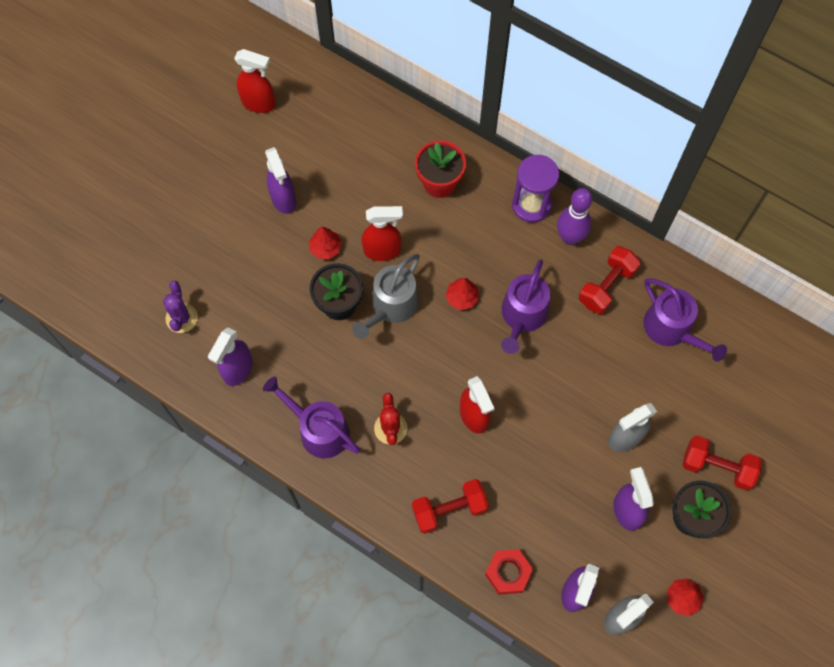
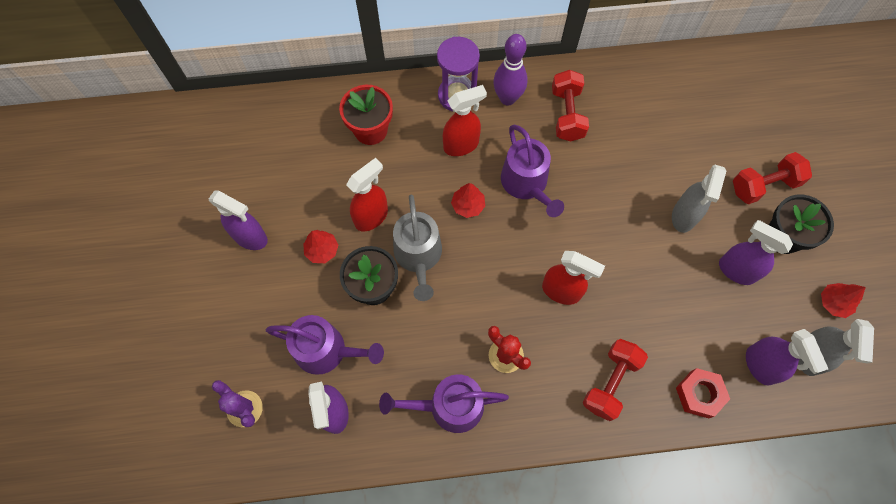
camera: 40 degrees left, 0 degrees up
red spray bottle [234,49,276,113] -> red spray bottle moved to [443,85,487,156]
purple watering can [643,278,727,362] -> purple watering can moved to [266,315,384,375]

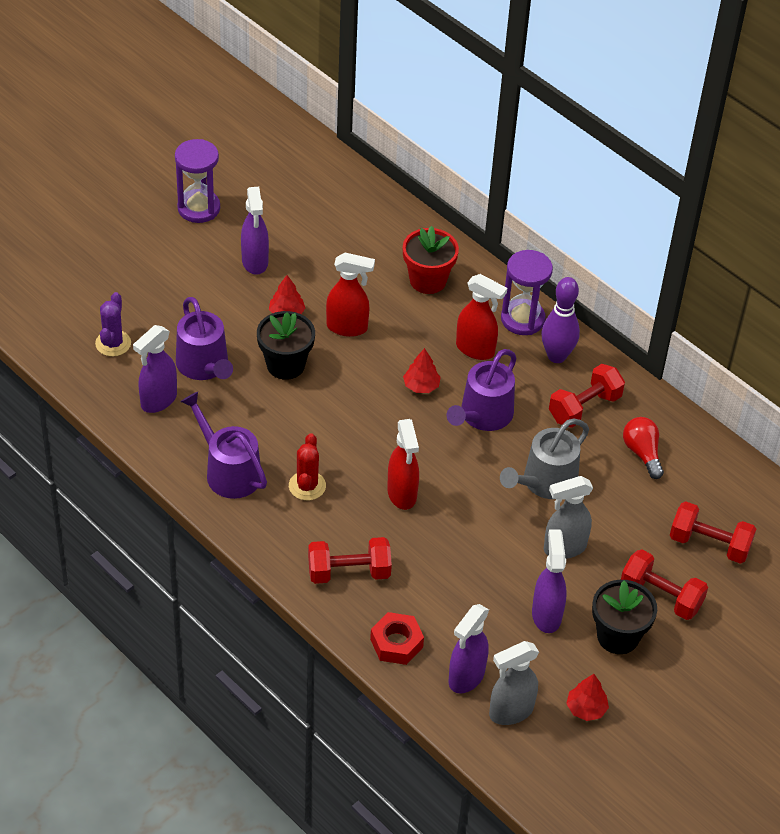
camera: 50 degrees right, 20 degrees down
grey watering can [393,195,442,301] -> grey watering can moved to [500,419,589,499]
none -> purple hourglass [175,139,220,223]
none -> red light bulb [623,417,664,479]
none -> red dumbbell [670,501,756,564]

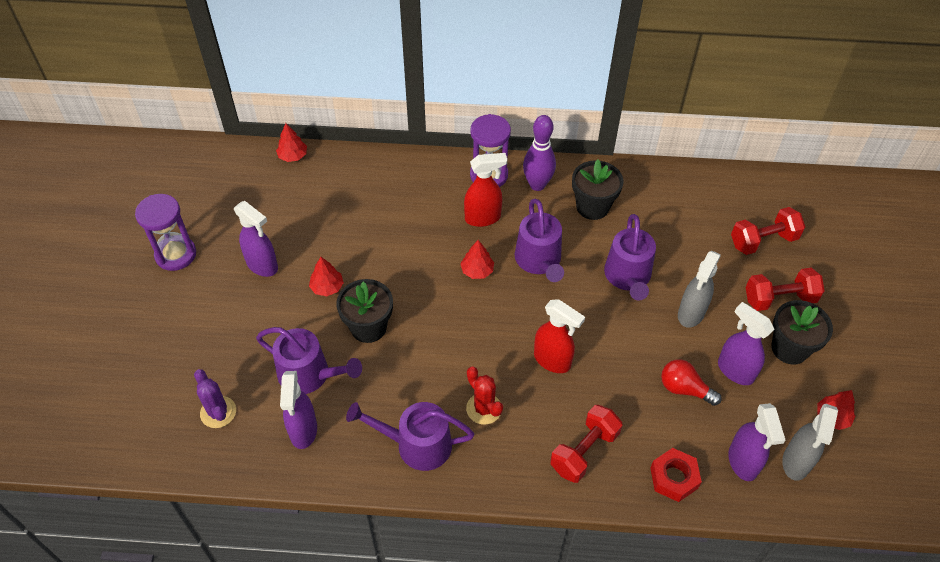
camera: 40 degrees left, 5 degrees up
red spray bottle [326,253,375,337] -> none
red flower pot [403,226,459,294] -> none
grey watering can [500,419,589,499] -> purple watering can [604,214,656,301]
red dumbbell [549,364,625,428] -> black flower pot [572,159,623,220]
red light bulb [623,417,664,479] -> red light bulb moved to [661,359,722,406]
none -> red tree [276,123,307,162]

